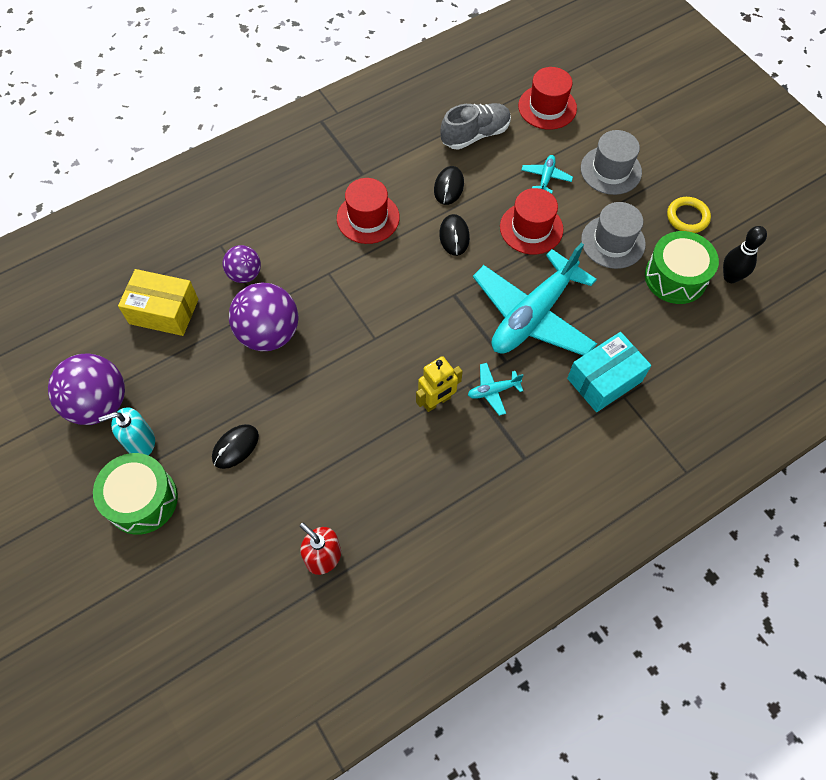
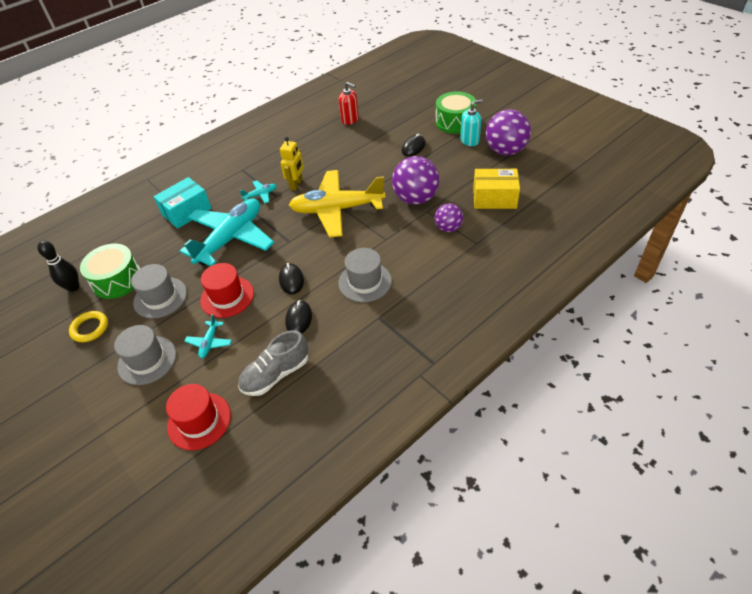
camera: 175 degrees right, 15 degrees down
red hat [337,178,400,244] -> grey hat [338,248,392,302]
yellow robot [416,356,463,412] -> yellow robot turned 150 degrees clockwise [280,137,304,191]
none -> yellow plane [289,170,386,238]

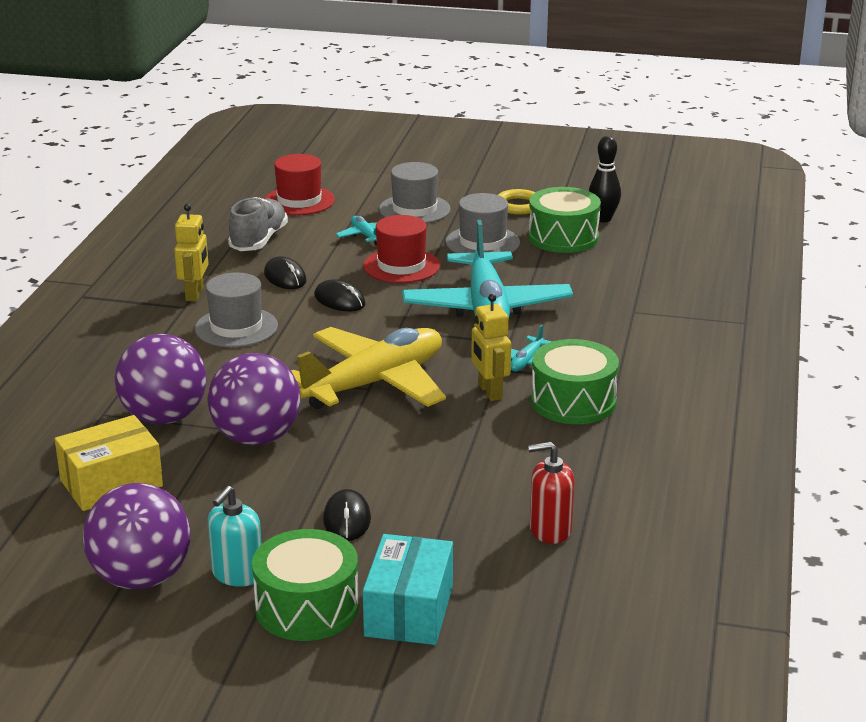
camera: 140 degrees right, 20 degrees down
turquoise box [154,177,212,229] -> turquoise box moved to [363,534,453,645]
purple ball [435,203,463,232] -> purple ball [115,334,207,424], size x1.74
none -> yellow robot [174,204,208,302]
none -> green drum [531,339,619,424]

